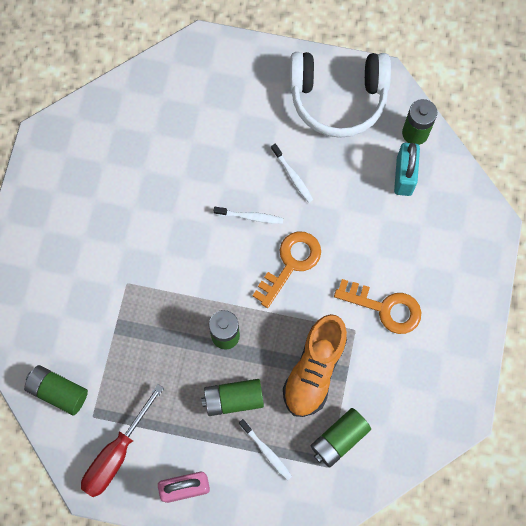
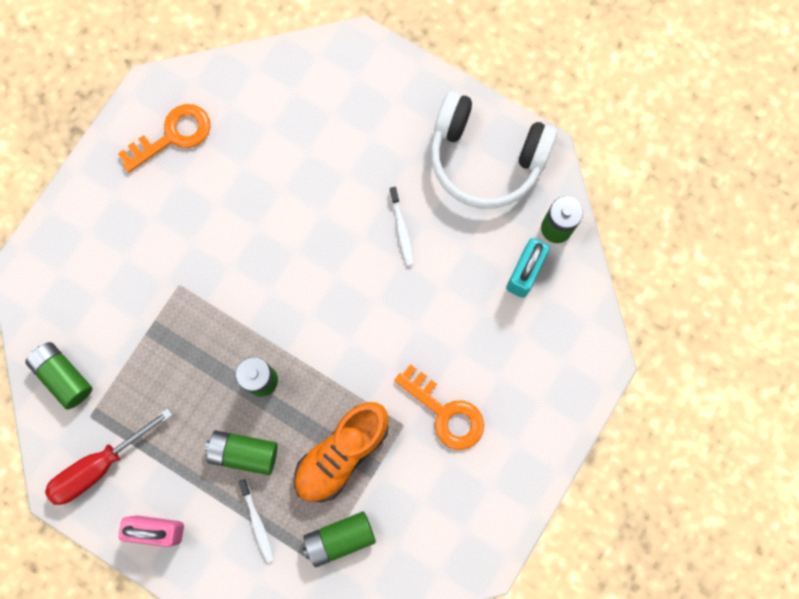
camera: 20 degrees right, 5 degrees up
white toothbrush [214,207,284,224] -> none
orange key [253,231,321,308] -> orange key moved to [118,104,211,173]

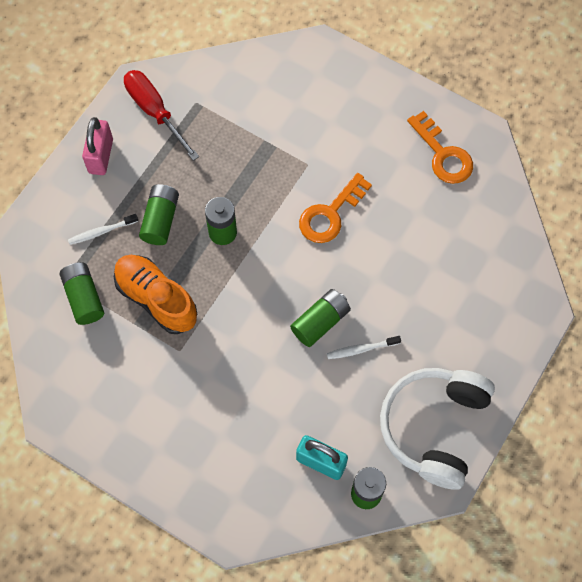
camera: 90 degrees right, 10 degrees down
green battery [25,342,92,410] -> green battery moved to [290,289,351,347]
orange key [395,364,484,450] -> orange key moved to [299,173,372,243]

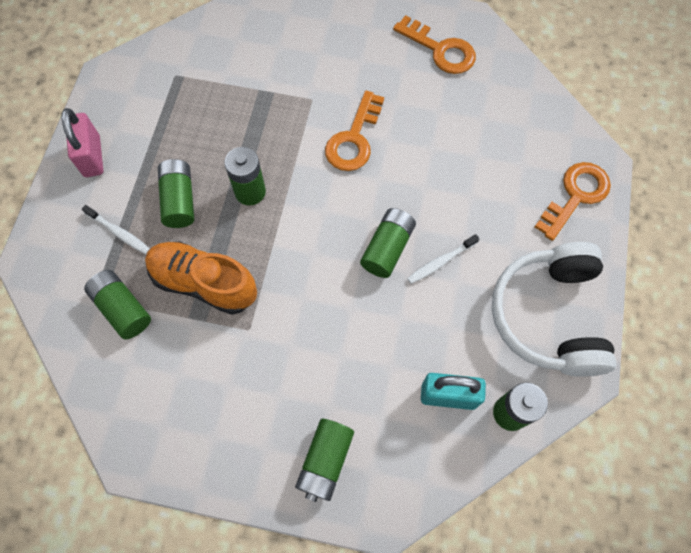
camera: 20 degrees left, 0 degrees up
white toothbrush [68,214,138,245] -> white toothbrush turned 105 degrees counterclockwise [82,205,150,254]
red screwdriver [124,70,199,161] -> none
none -> green battery [295,419,354,502]
none -> orange key [535,162,611,241]

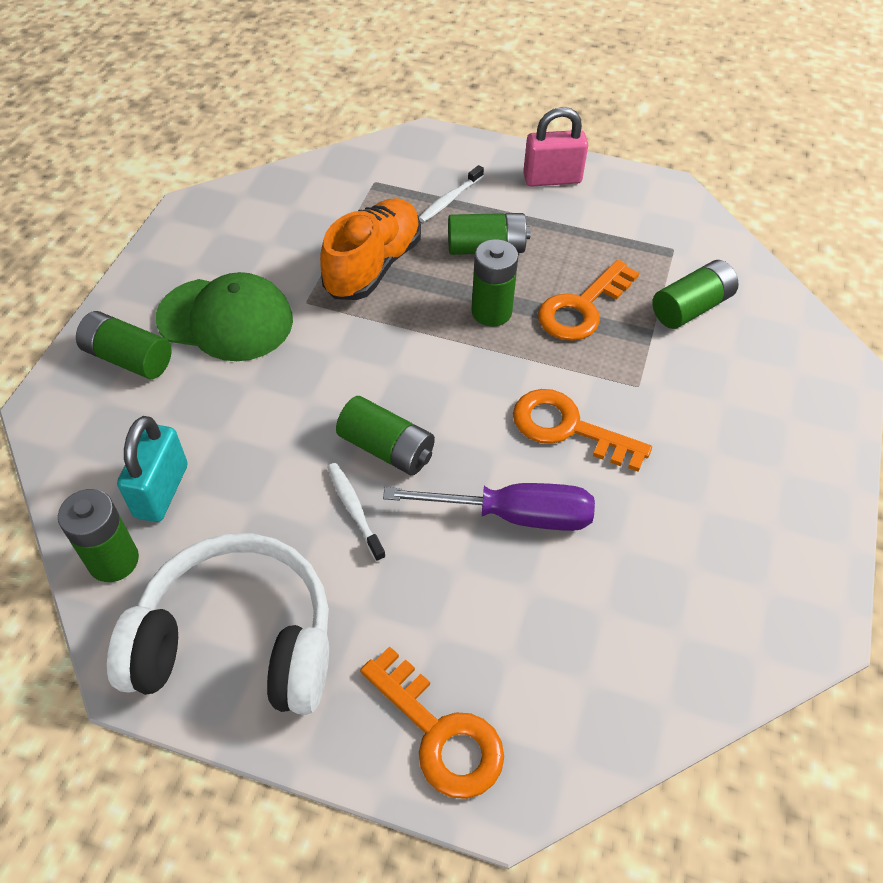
camera: 95 degrees right, 15 degrees down
green battery [84,270,151,339] -> green battery moved to [652,260,739,329]
orange key [393,15,476,74] -> orange key moved to [538,260,639,341]
none -> green cap [156,272,293,361]
none -> purple screwdriver [383,483,595,531]

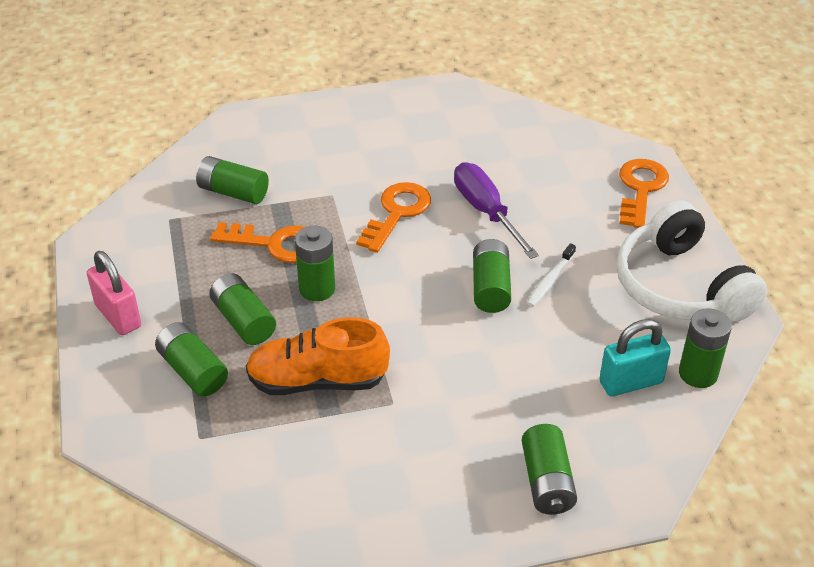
camera: 120 degrees left, 10 degrees down
green cap [156,272,293,361] -> none
white toothbrush [419,165,484,223] -> green battery [155,322,228,396]
orange key [513,389,652,472] -> orange key turned 150 degrees counterclockwise [356,182,431,253]

